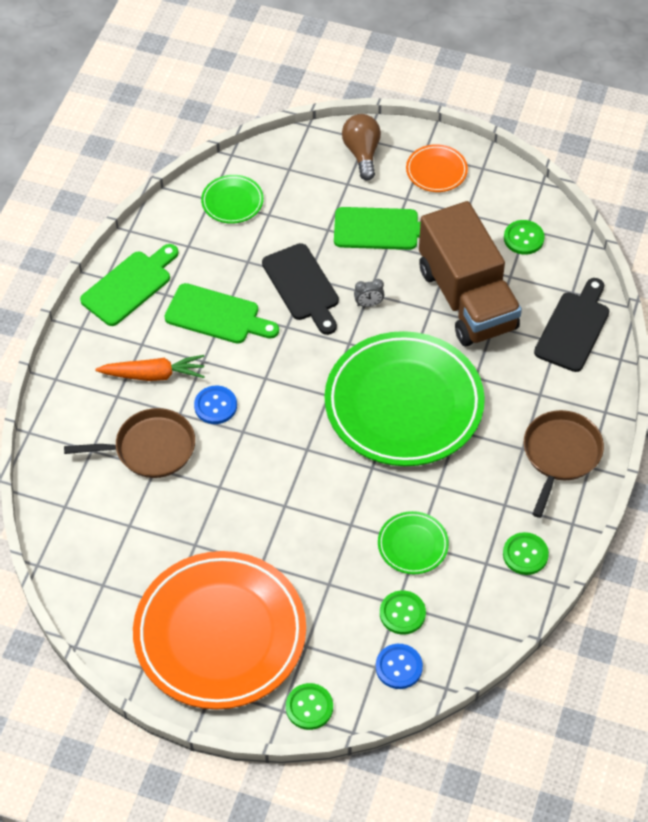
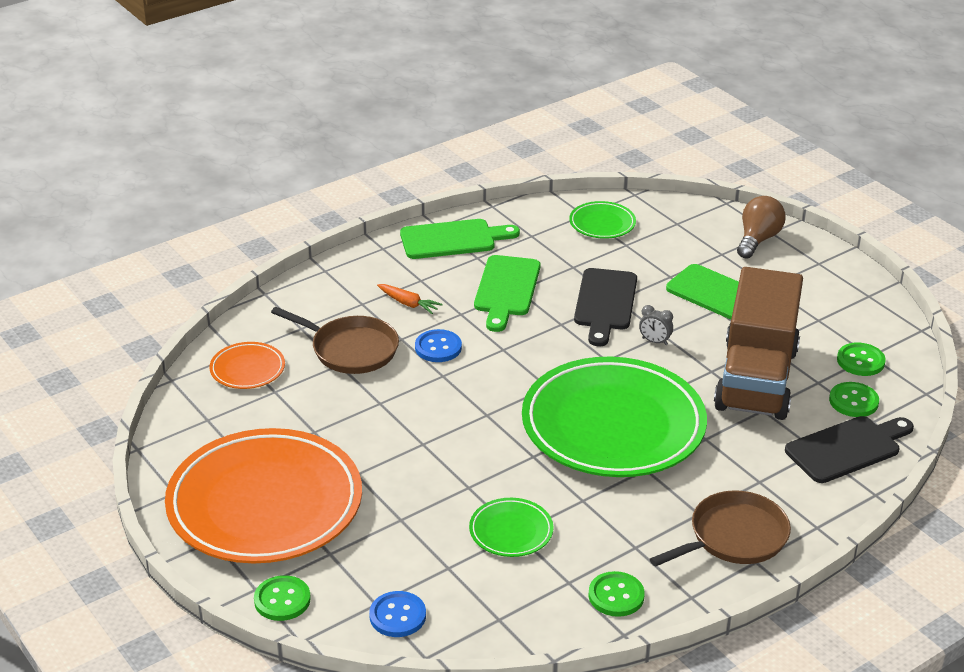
camera: 35 degrees right, 20 degrees down
orange carrot [95,355,205,381] -> orange carrot [377,284,443,314], size x0.64
green cutting board [164,283,279,344] -> green cutting board turned 45 degrees clockwise [474,255,540,332]
green button [380,591,426,635] -> green button moved to [829,382,879,417]
orange plate [406,144,468,192] -> orange plate moved to [209,342,285,389]

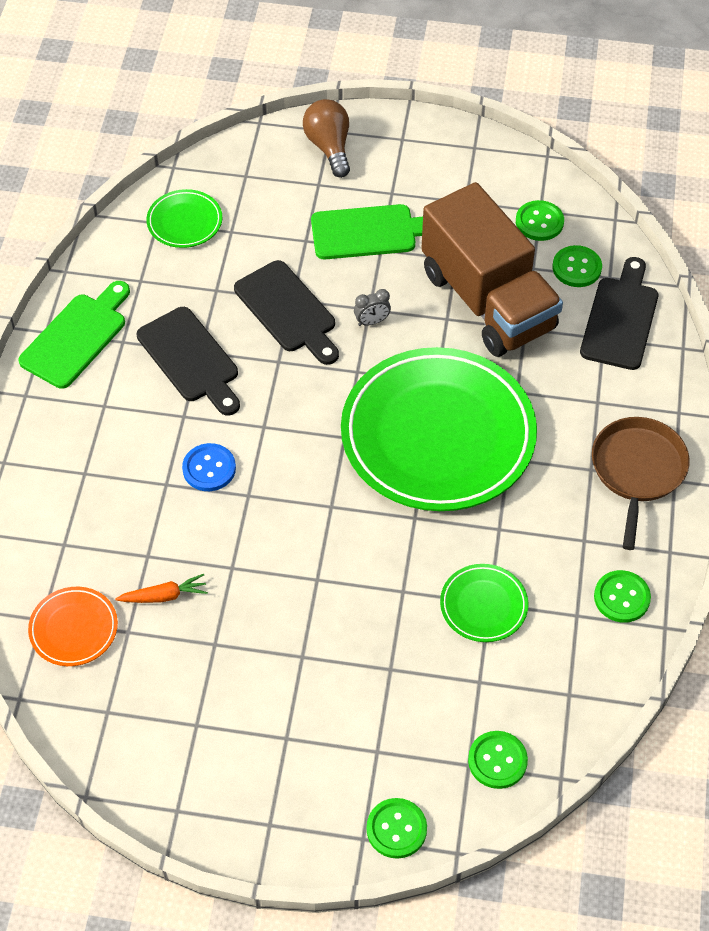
camera: 45 degrees left, 20 degrees up
orange plate [165,428,362,563] -> none
brown pan [271,307,399,374] -> none
blue button [369,591,426,637] -> green button [468,731,528,789]
orange carrot [377,284,443,314] -> orange carrot moved to [115,574,208,603]
green cutting board [474,255,540,332] -> black cutting board [137,307,240,415]

